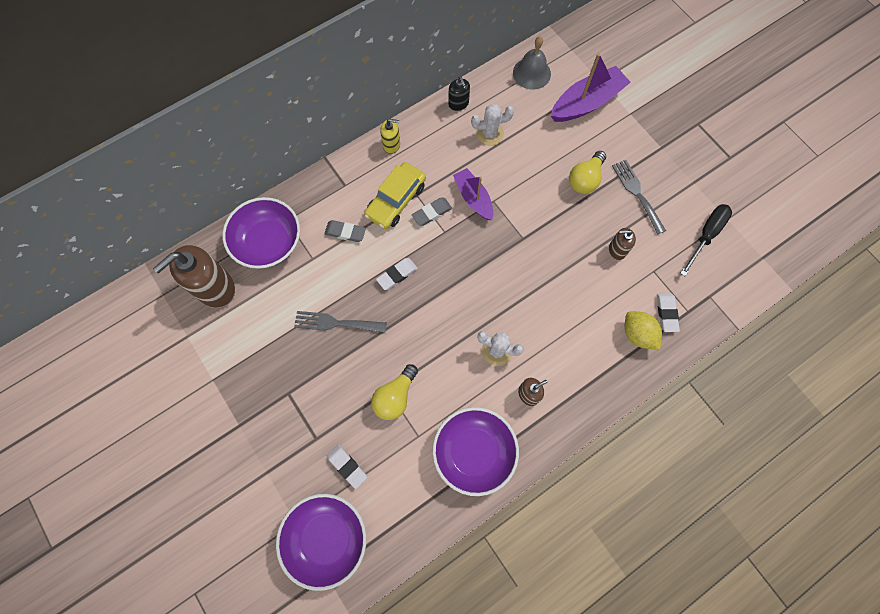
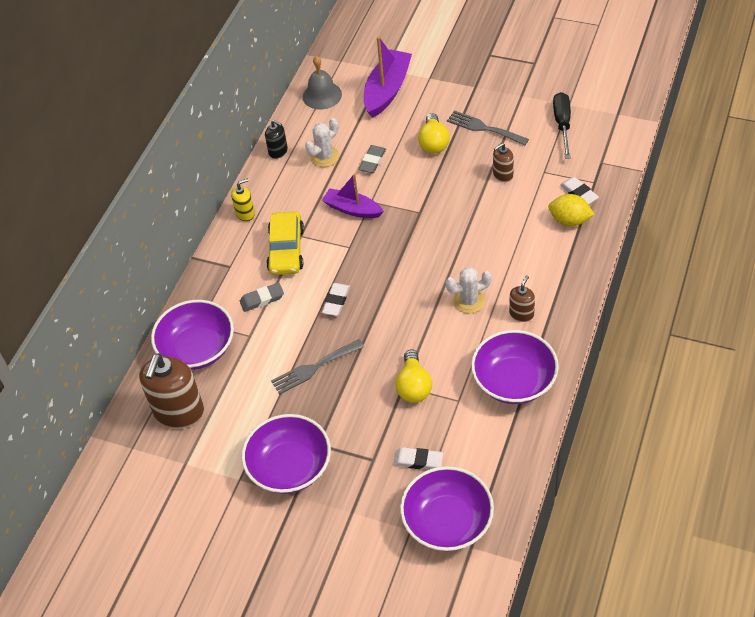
camera: 30 degrees left, 20 degrees down
grey eraser [412,197,452,226] -> grey eraser moved to [358,145,386,173]
none -> purple bowl [242,414,331,494]

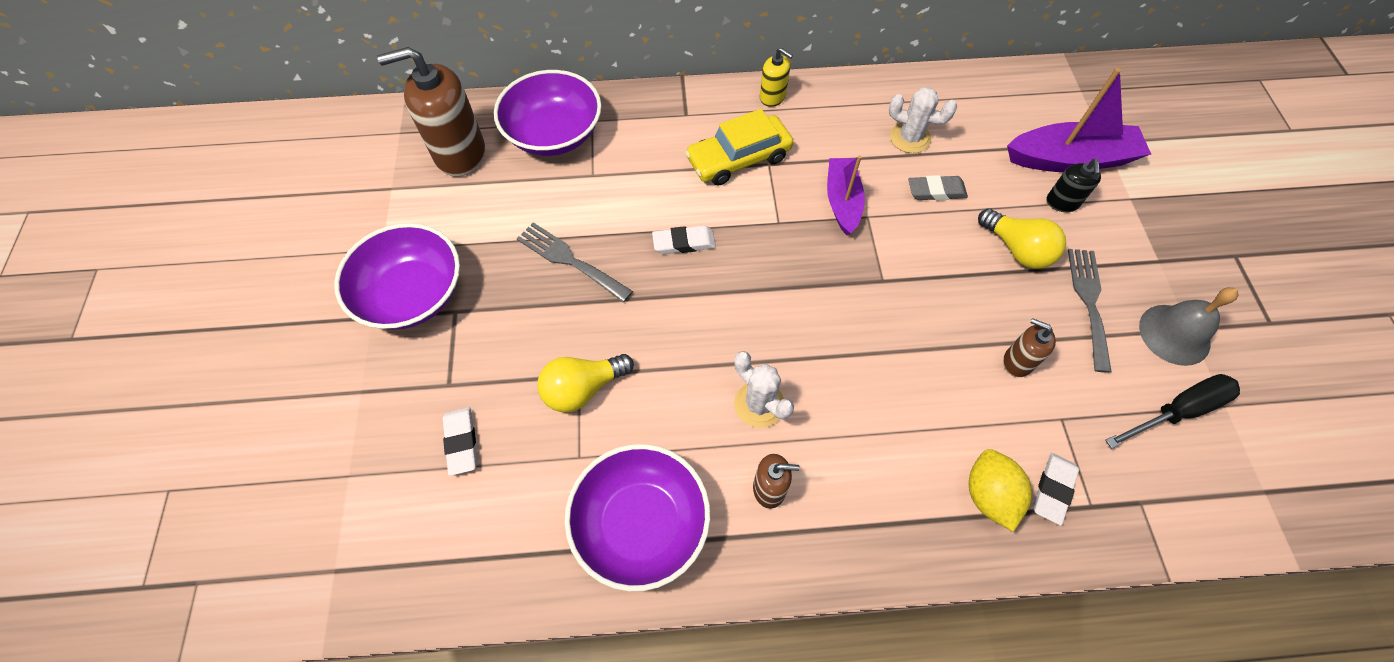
camera: 60 degrees right, 10 degrees up
grey eraser [240,283,284,312] -> none
black soap dispenser [265,120,288,159] -> black soap dispenser moved to [1047,159,1101,212]
grey bell [303,56,342,110] -> grey bell moved to [1139,287,1238,366]
purple bowl [400,466,494,551] -> none
yellow light bulb [418,113,450,154] -> yellow light bulb turned 105 degrees counterclockwise [978,208,1066,269]

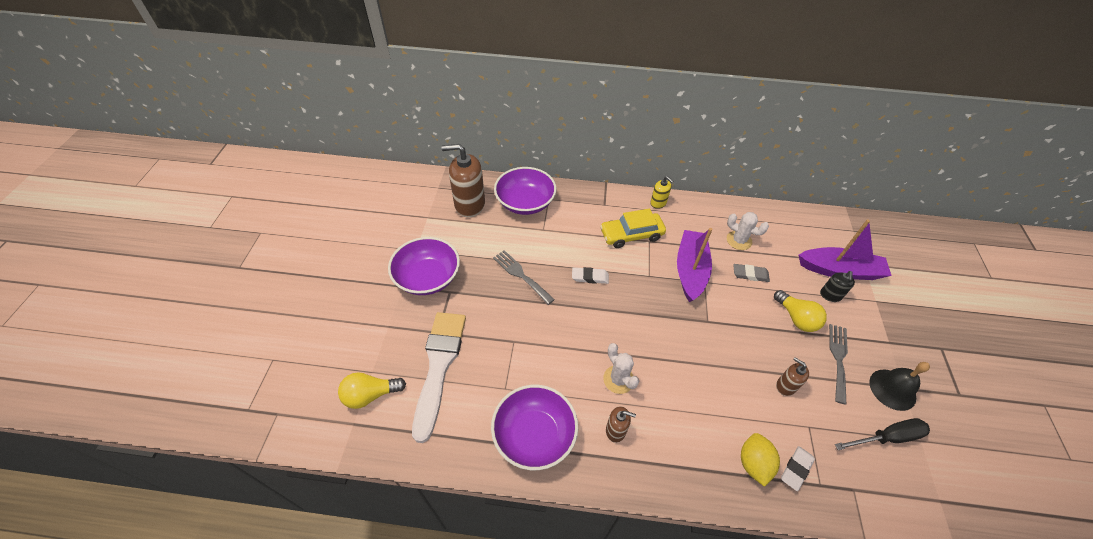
camera: 10 degrees right, 10 degrees down
white eraser [443,407,477,476] -> white brush [412,312,466,443]
yellow light bulb [538,354,634,412] -> yellow light bulb moved to [338,372,406,409]
purple boat [827,155,865,235] -> purple boat [677,228,713,302], size x1.53
grey bell [1139,287,1238,366] -> black bell [869,362,930,411]

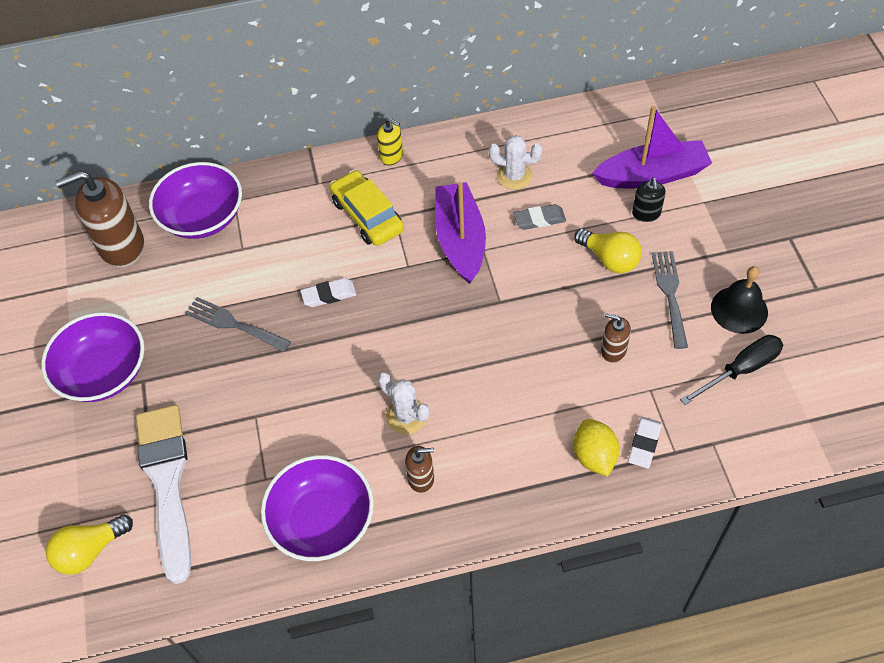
camera: 15 degrees left, 5 degrees up
yellow car [600,208,666,248] -> yellow car turned 90 degrees clockwise [330,170,404,246]

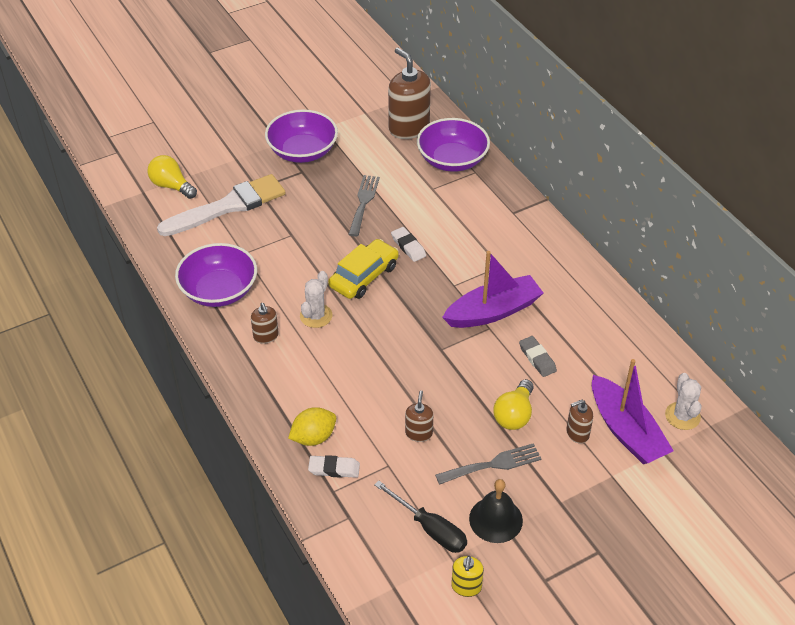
camera: 70 degrees right, 10 degrees down
yellow car [330,170,404,246] -> yellow car moved to [328,239,399,299]
yellow soap dispenser [377,118,403,165] -> yellow soap dispenser moved to [451,556,484,597]
white cactus [489,135,543,190] -> white cactus moved to [665,373,702,430]
black soap dispenser [632,178,666,222] -> brown soap dispenser [566,400,593,444]

